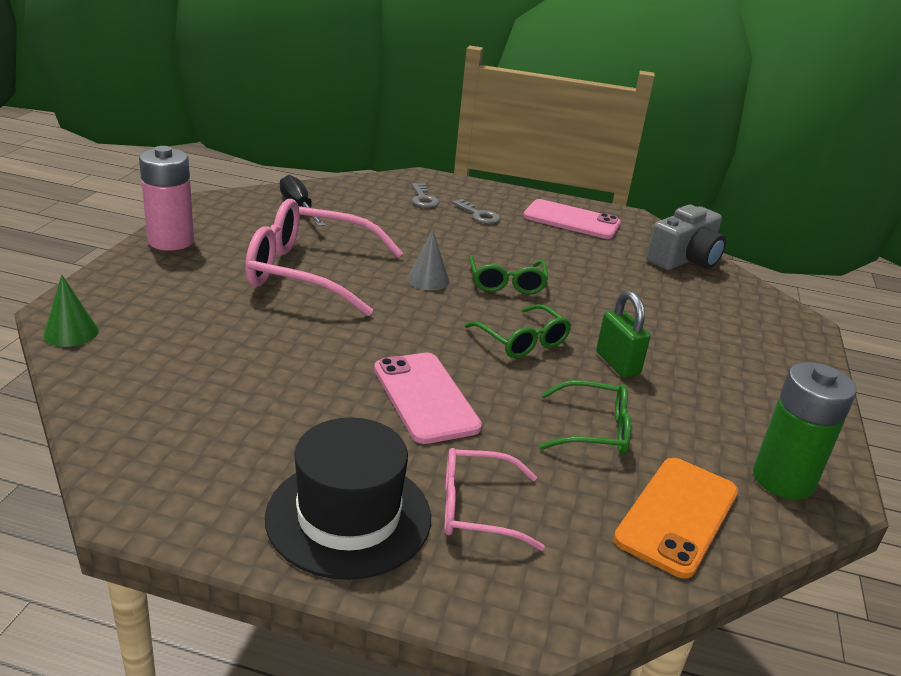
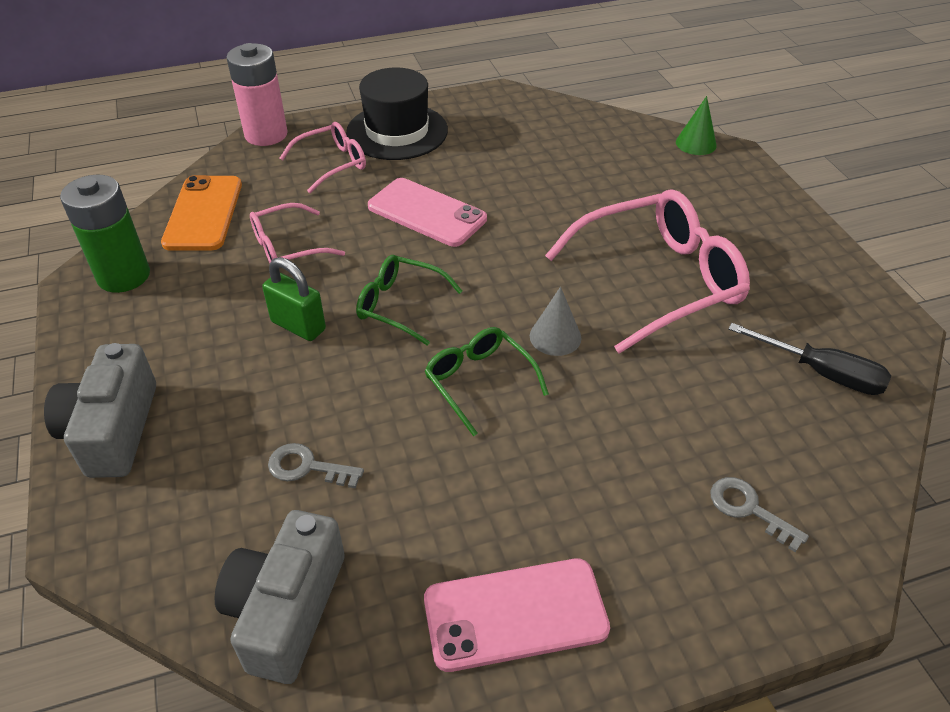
camera: 150 degrees right, 15 degrees up
pink battery [139,146,194,251] -> pink battery moved to [226,43,288,146]
grey key [452,199,501,224] -> grey key moved to [268,443,364,488]
green glasses [539,380,631,455] -> pink glasses [250,203,345,263]
none -> grey camera [44,343,156,478]

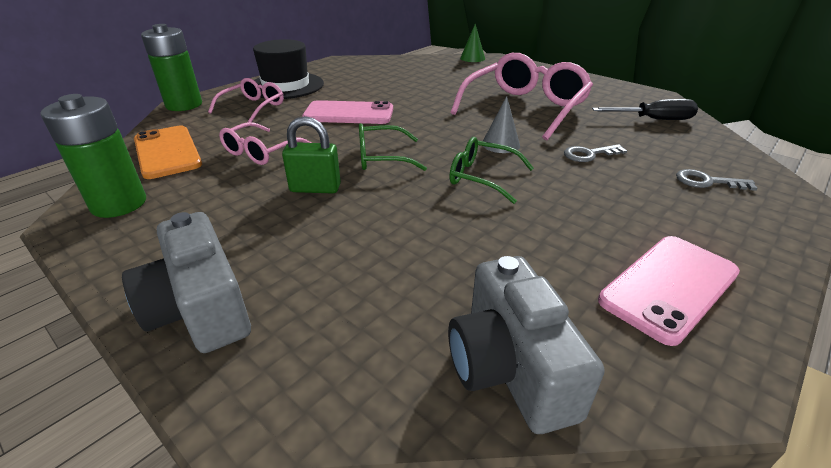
camera: 30 degrees left, 10 degrees down
pink battery [226,43,288,146] -> green battery [141,24,202,111]
grey key [268,443,364,488] -> grey key moved to [564,144,627,162]

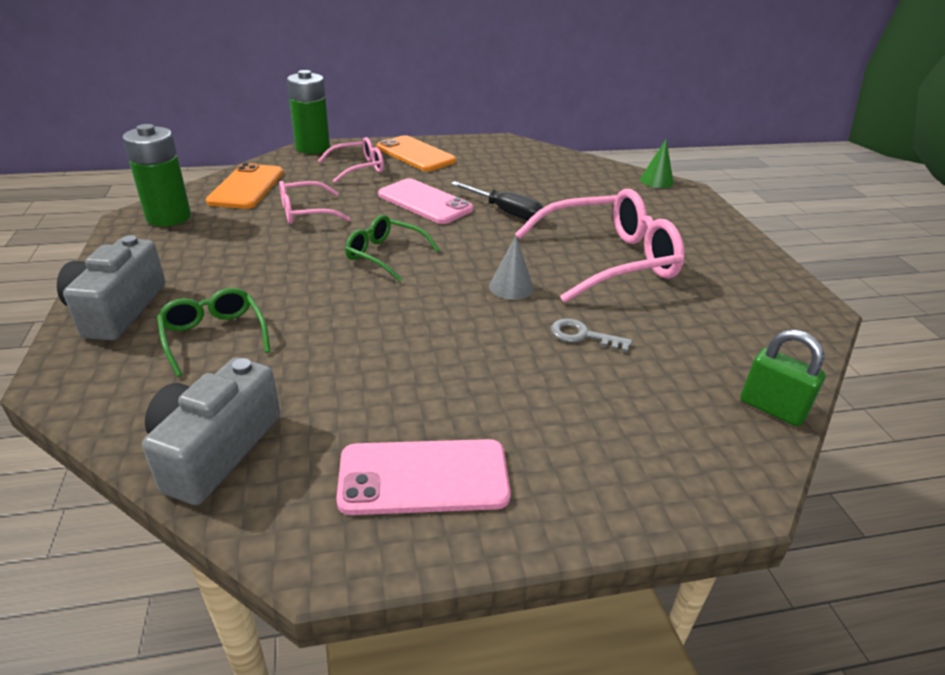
camera: 35 degrees right, 0 degrees up
black hat [253,39,324,99] -> orange phone [377,135,456,171]
green padlock [282,116,341,193] -> green padlock moved to [741,329,826,427]
green glasses [449,137,534,204] -> green glasses moved to [157,288,270,377]
black screwdriver [592,99,698,120] -> black screwdriver moved to [451,181,544,221]
grey key [676,169,757,191] -> none

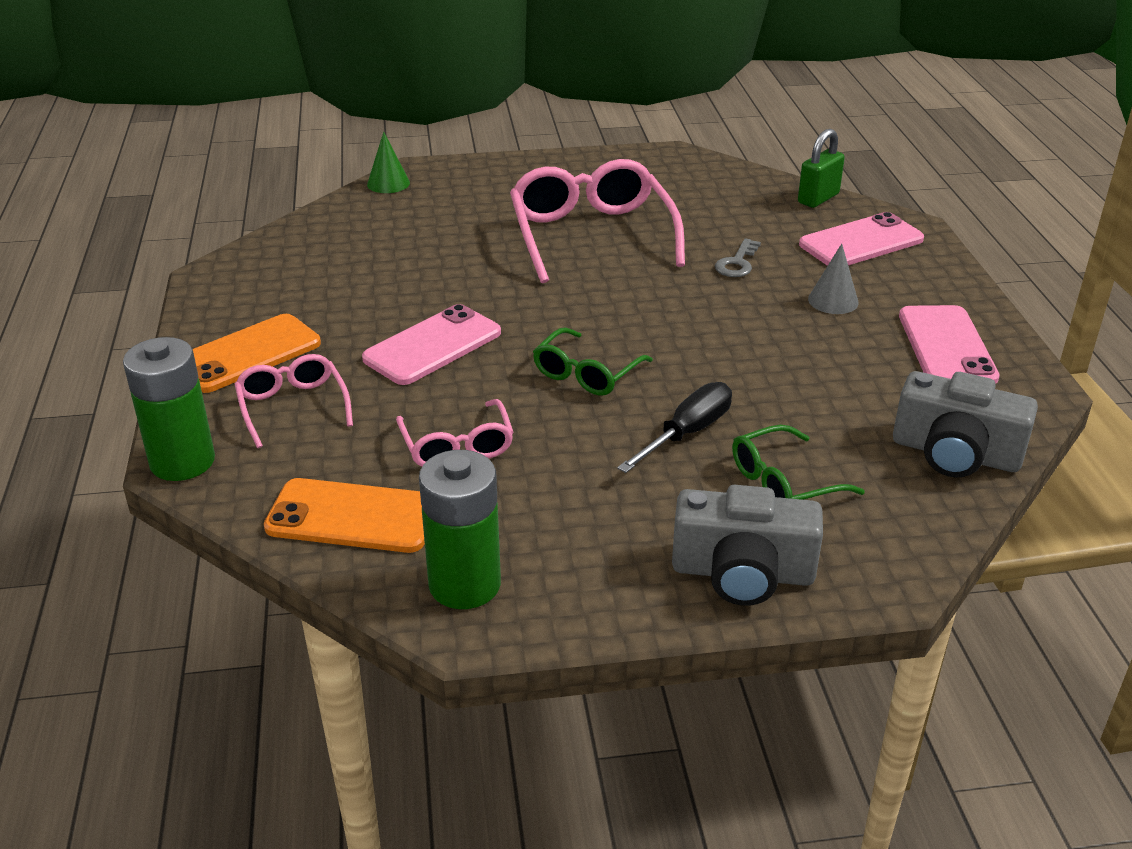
camera: 85 degrees left, 0 degrees up
black screwdriver [451,181,544,221] -> black screwdriver moved to [617,382,732,473]
grey cone [489,236,534,300] -> grey cone moved to [808,244,859,314]
none -> pink phone [799,212,924,266]

